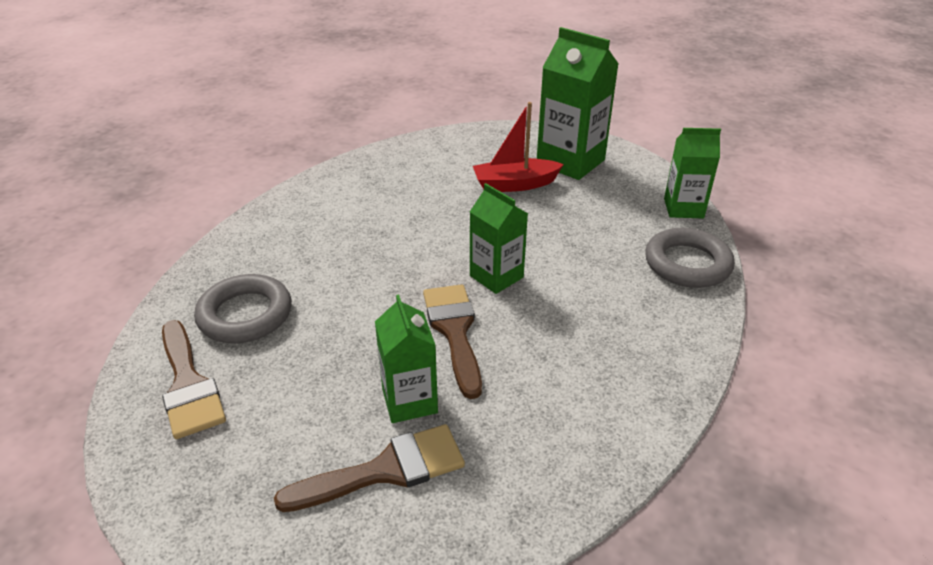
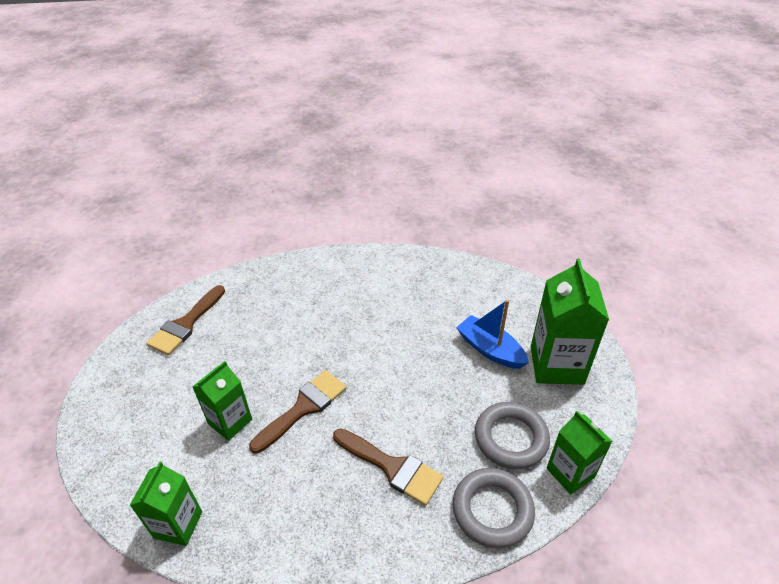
camera: 55 degrees right, 5 degrees up
grey ring [194,274,291,343] -> grey ring moved to [475,402,550,469]
brown brush [274,424,465,512] -> brown brush moved to [333,428,444,506]
green carton [470,183,528,294] -> green carton moved to [130,461,202,546]
red boat [473,102,564,192] -> blue boat [456,299,529,369]

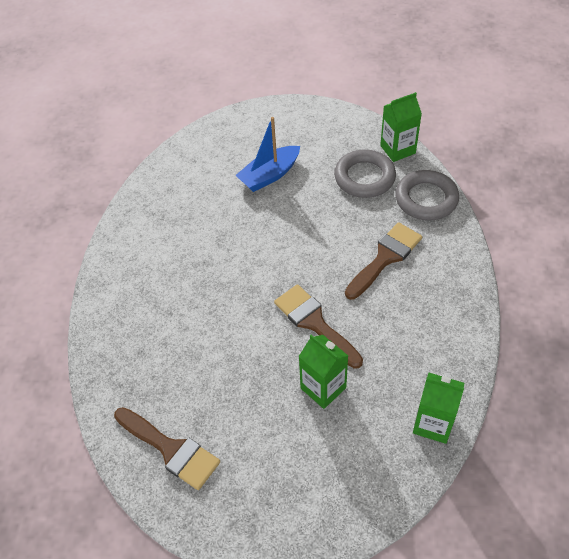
camera: 80 degrees left, 10 degrees up
green carton [531,259,609,385] -> none

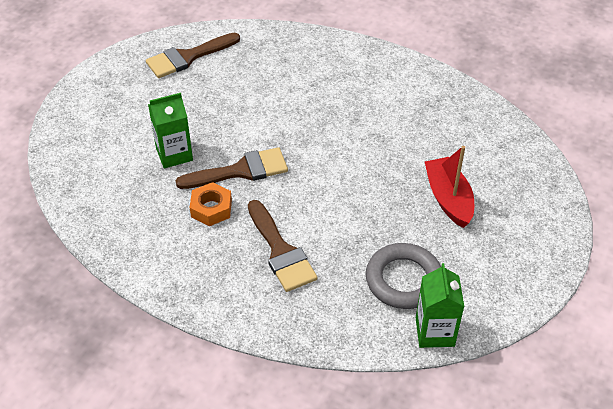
camera: 110 degrees right, 5 degrees down
blue boat [236,117,300,192] -> red boat [425,146,474,228]
grey ring [395,170,459,221] -> none
green carton [413,373,464,444] -> none
none -> orange nut [190,182,232,226]

